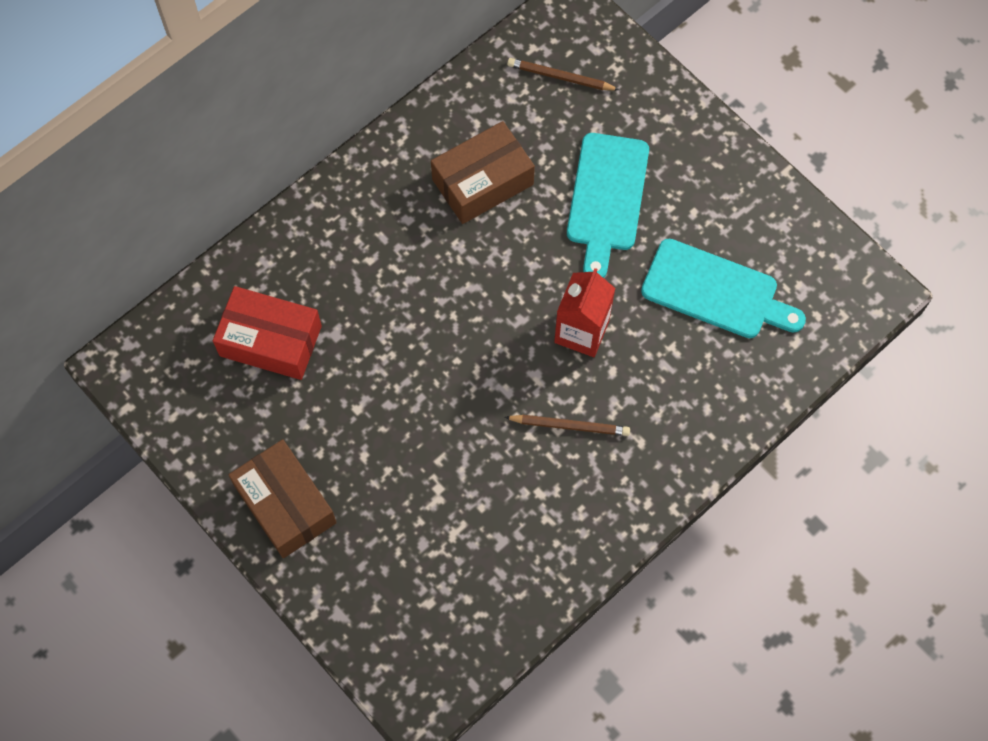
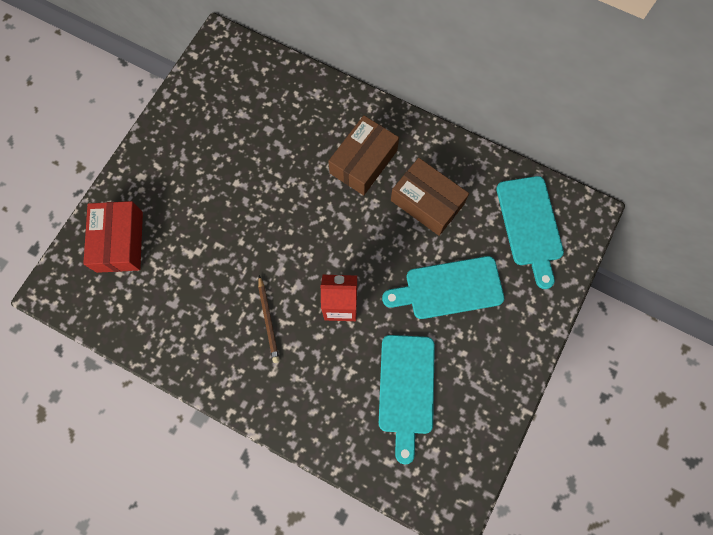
camera: 70 degrees right, 5 degrees up
red box [213,286,322,380] -> red box moved to [83,201,143,273]
brown box [229,439,337,558] -> brown box moved to [328,115,399,195]
brown pencil [507,58,620,91] -> turquoise cutting board [496,176,564,289]

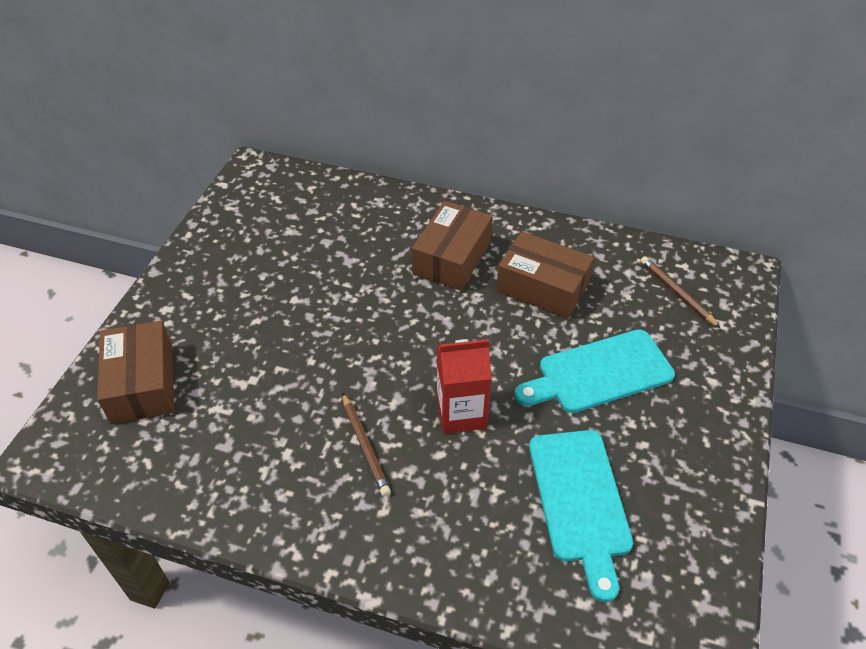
camera: 10 degrees left, 25 degrees down
red box [83,201,143,273] -> brown box [97,321,174,424]
turquoise cutting board [496,176,564,289] -> brown pencil [641,256,720,328]

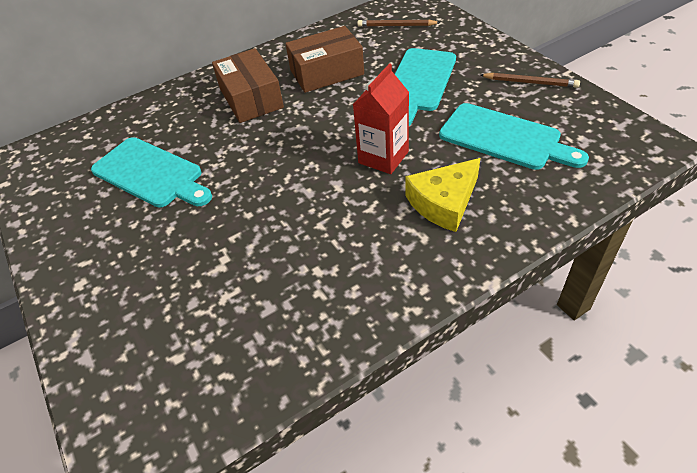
camera: 45 degrees left, 0 degrees up
brown box [97,321,174,424] -> none
brown pencil [342,392,391,496] -> brown pencil moved to [480,73,580,88]
none -> turquoise cutting board [91,137,212,208]
none -> yellow cheese [406,158,480,232]

